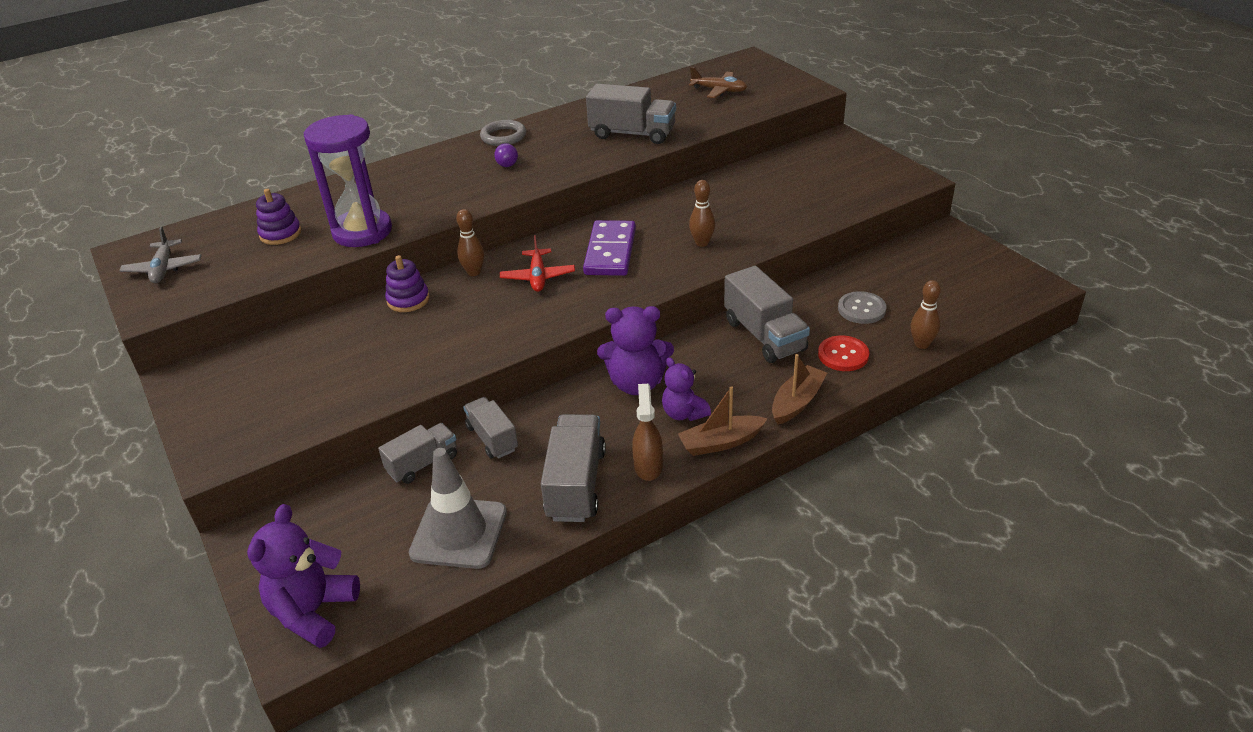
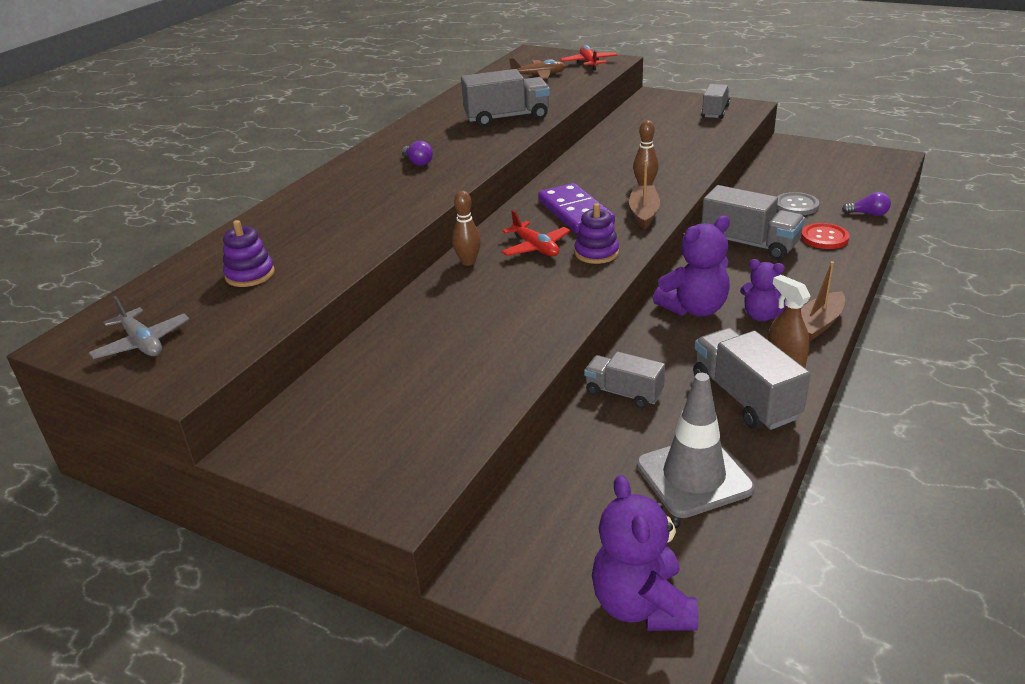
camera: 30 degrees left, 5 degrees down
purple hourglass [303,114,392,247] -> none
grey truck [378,423,457,484] -> grey truck moved to [701,84,730,119]
purple stacking toy [385,255,429,312] -> purple stacking toy moved to [575,203,619,264]
grey ring [480,120,526,146] -> none
brown boat [772,354,827,425] -> brown boat moved to [629,160,660,230]
brown bowling pin [911,280,941,349] -> purple light bulb [842,192,891,216]
none -> red plane [560,45,617,70]

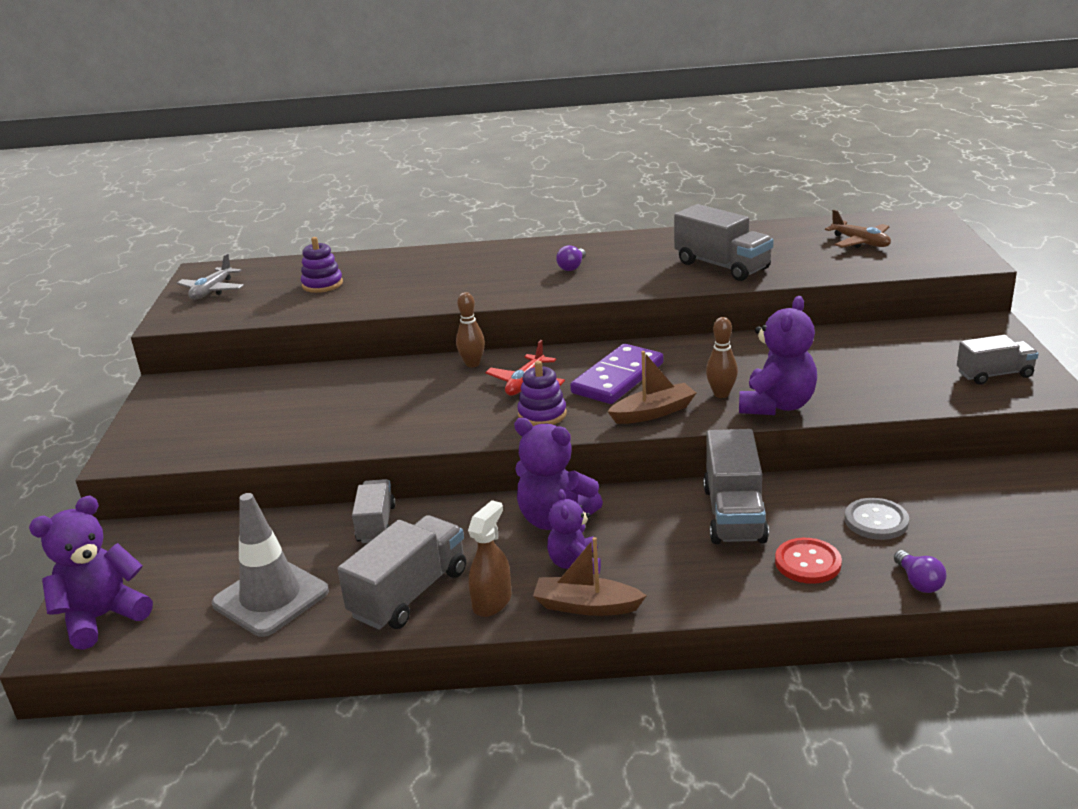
camera: 60 degrees right, 5 degrees down
red plane [560,45,617,70] -> none
none -> purple teddy bear [739,296,817,415]

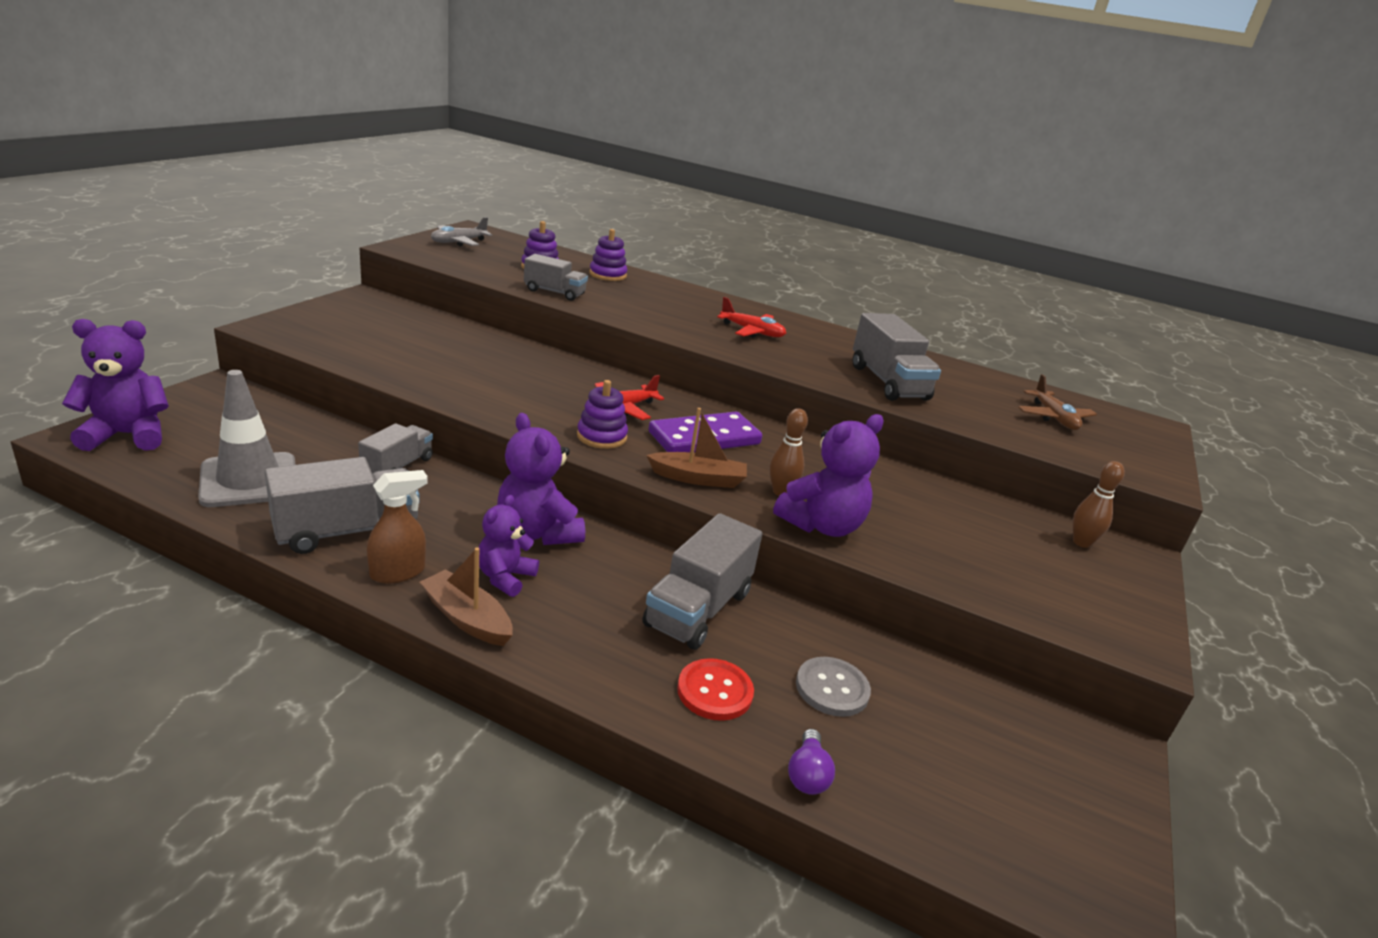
camera: 20 degrees right, 0 degrees up
brown bowling pin [456,292,485,367] -> brown bowling pin moved to [1073,461,1125,548]
purple light bulb [556,245,586,271] -> red plane [717,297,786,338]
grey truck [957,335,1039,385] -> grey truck moved to [524,254,588,301]
none -> purple stacking toy [589,229,627,281]

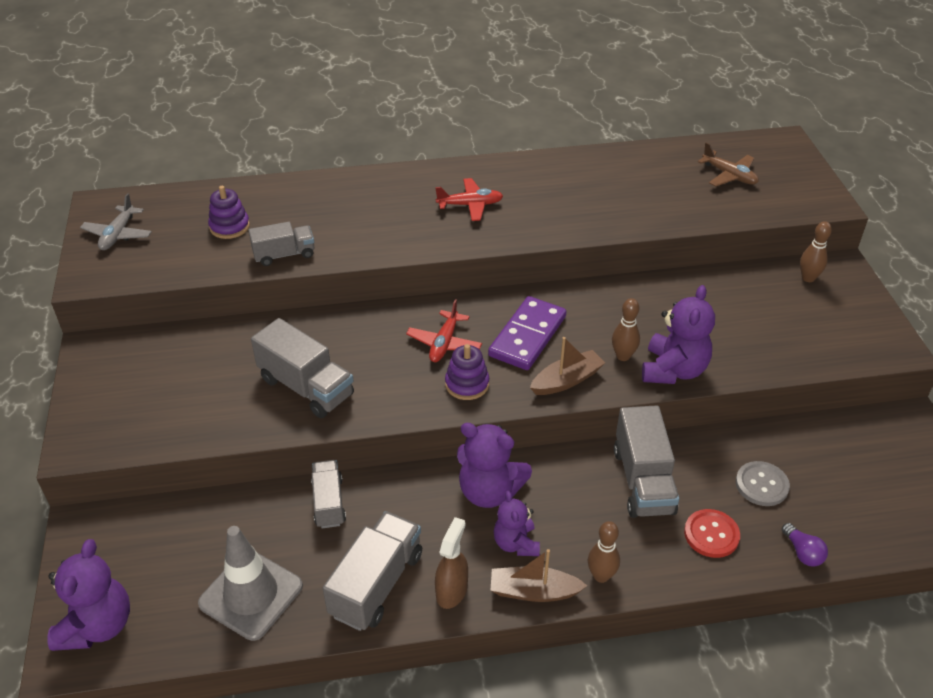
camera: 30 degrees left, 15 degrees up
purple teddy bear [62,319,169,451] -> purple teddy bear turned 150 degrees clockwise [47,539,130,651]
purple stacking toy [589,229,627,281] -> none
grey truck [853,313,941,401] -> grey truck moved to [251,318,354,418]
none -> brown bowling pin [588,521,620,583]

